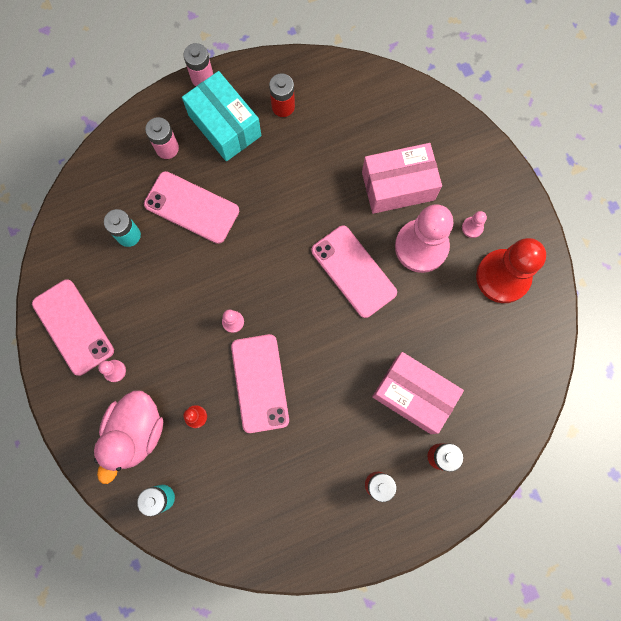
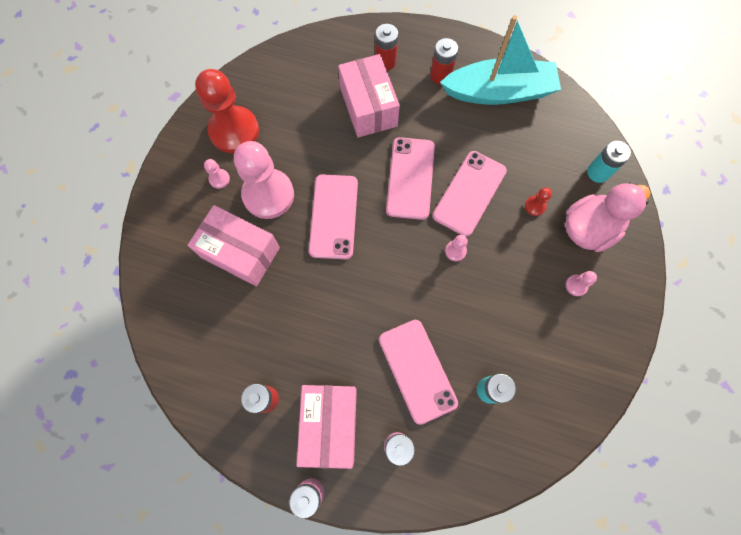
camera: 140 degrees left, 5 degrees down
pink phone [32,279,114,376] -> pink phone moved to [386,137,435,220]
turquoise box [182,71,261,161] -> pink box [296,385,357,469]
none -> turquoise boat [440,15,561,105]

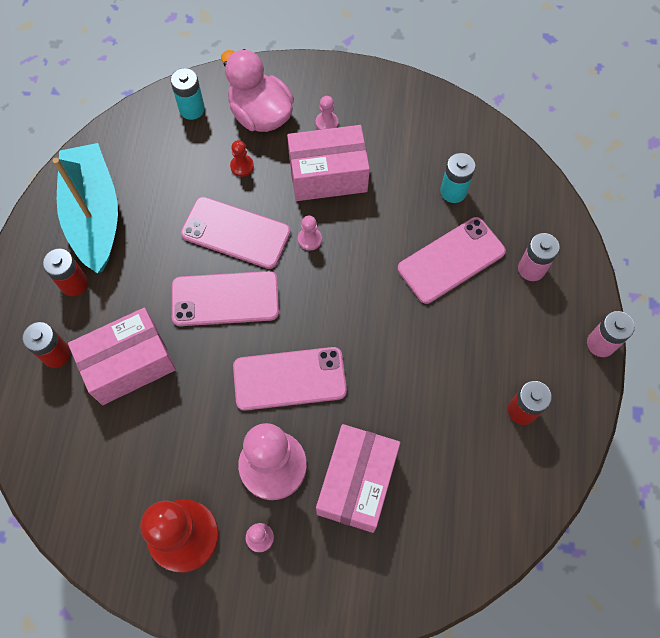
camera: 100 degrees left, 5 degrees down
pink box [296,385,357,469] -> pink box moved to [287,125,370,201]

